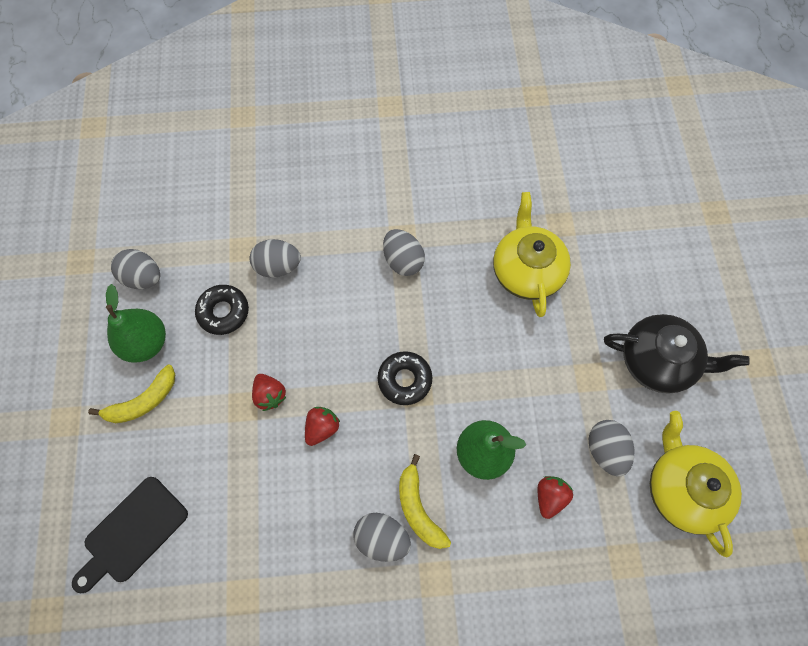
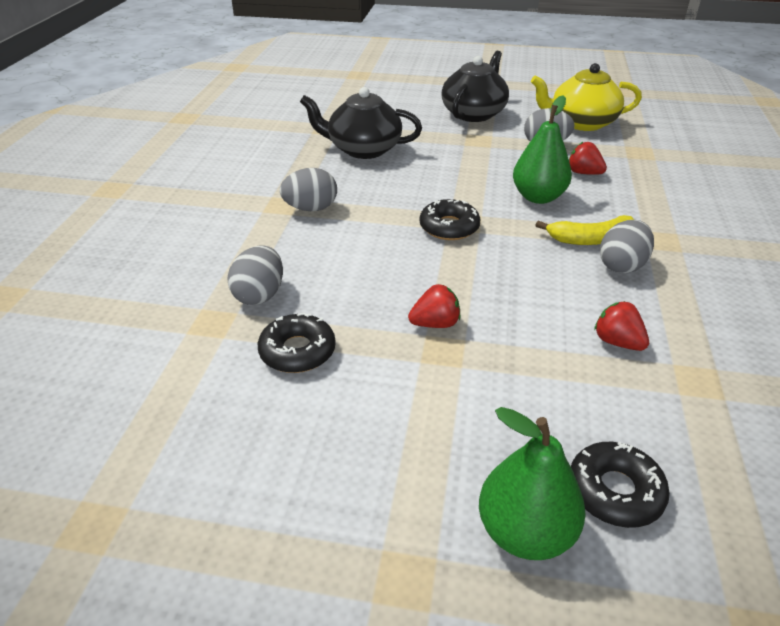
camera: 75 degrees left, 30 degrees down
black cutting board [72,477,188,593] -> black donut [571,442,670,528]
yellow banana [88,365,175,423] -> none
green pear [106,284,166,363] -> green pear moved to [479,407,586,560]
grey egg [111,249,160,289] -> none
red strawberry [305,407,340,446] -> red strawberry moved to [594,301,649,351]
yellow teapot [493,192,571,317] -> black teapot [300,87,422,159]

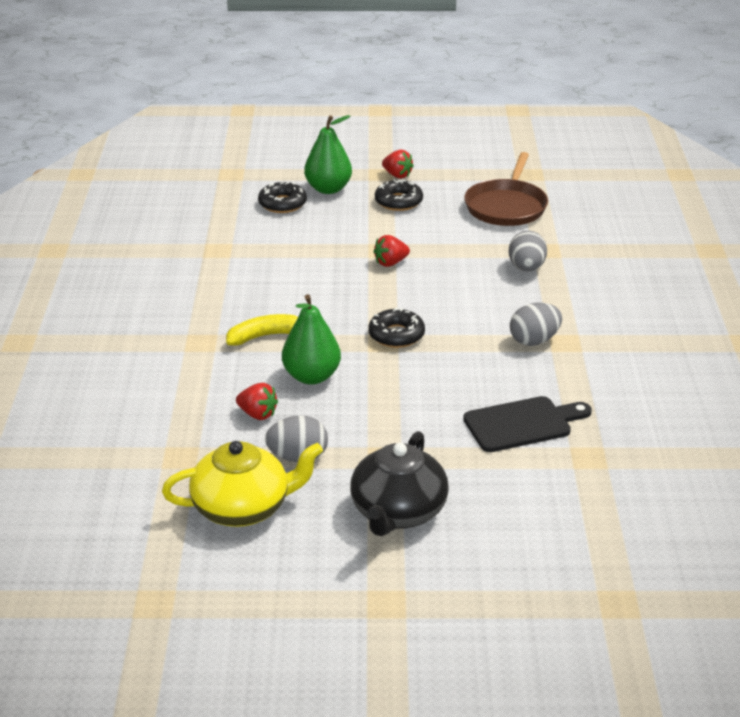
camera: 170 degrees right, 5 degrees down
black donut [258,313,336,373] -> black donut moved to [375,180,423,211]
black teapot [300,87,422,159] -> black cutting board [463,396,592,452]
red strawberry [594,301,649,351] -> red strawberry moved to [382,150,414,179]
grey egg [600,220,654,274] -> none
none -> brown pan [464,152,548,226]

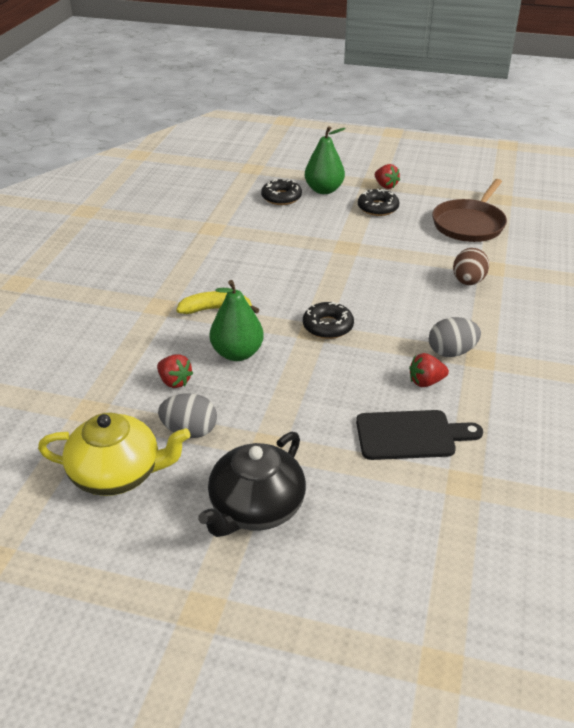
camera: 15 degrees right, 5 degrees up
red strawberry [373,235,410,267] -> red strawberry moved to [409,353,449,387]
grey egg [509,231,547,272] -> brown egg [453,248,489,285]

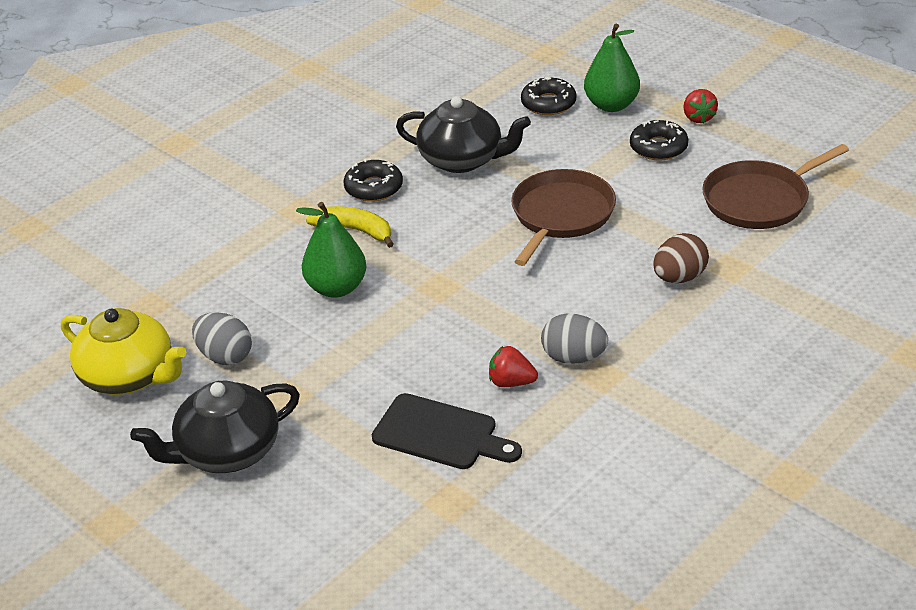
camera: 30 degrees right, 0 degrees up
red strawberry [157,354,193,388] -> none
black donut [303,301,354,339] -> black donut moved to [343,159,403,202]
none -> black teapot [396,96,531,173]
none -> brown pan [511,169,616,266]

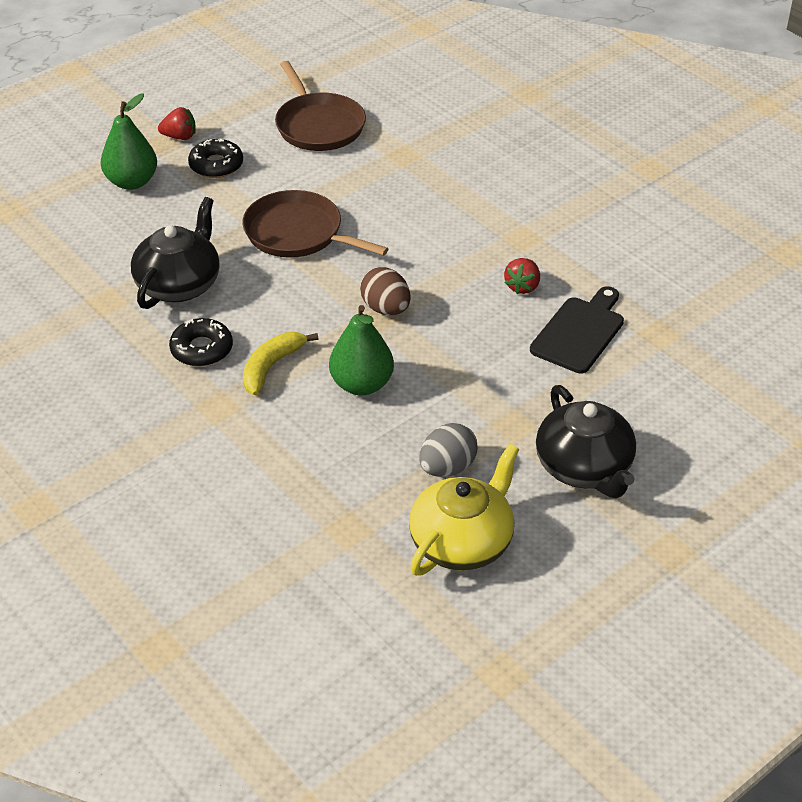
camera: 85 degrees left, 5 degrees up
black donut [521,77,576,115] -> none
grey egg [541,314,608,364] -> none
brown egg [653,233,709,283] -> brown egg moved to [360,267,411,315]

